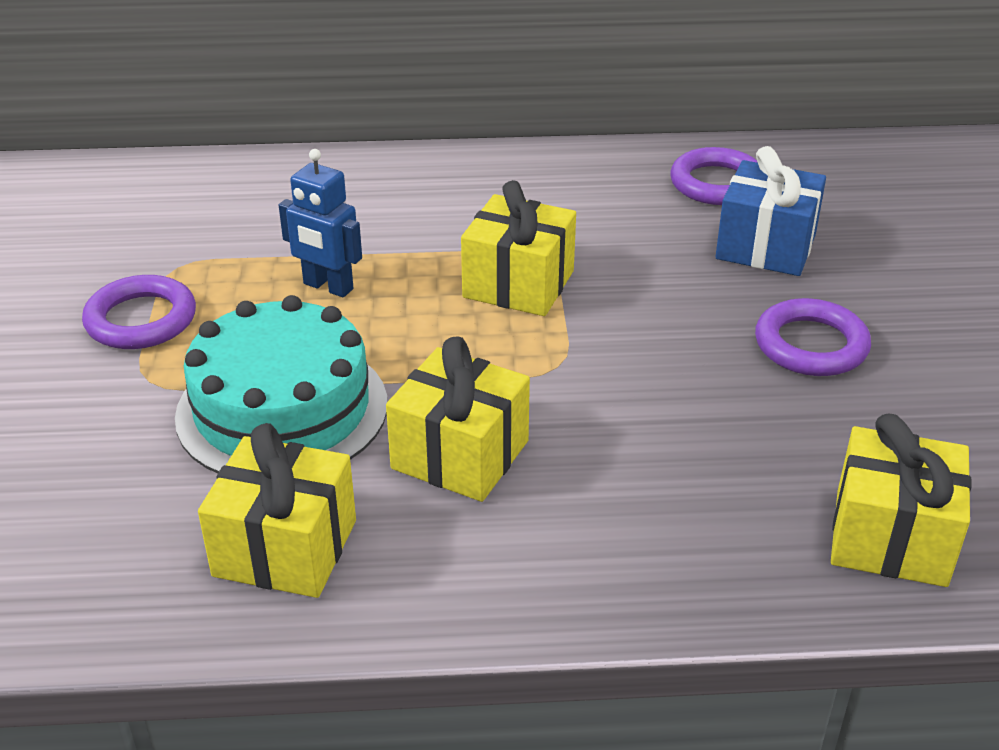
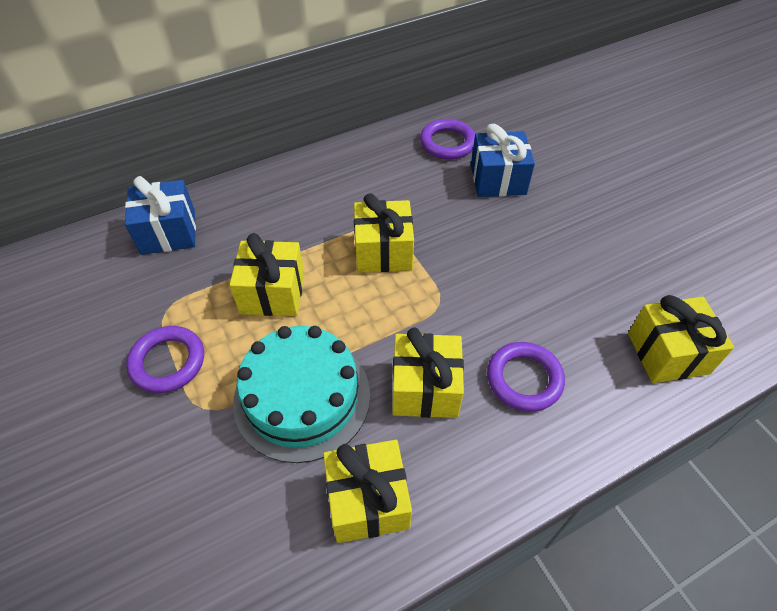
camera: 25 degrees left, 15 degrees up
blue robot [279,149,362,297] -> yellow gift [230,233,304,316]
purple ring [755,298,871,376] -> purple ring moved to [487,342,565,412]
none -> blue gift [125,176,196,255]

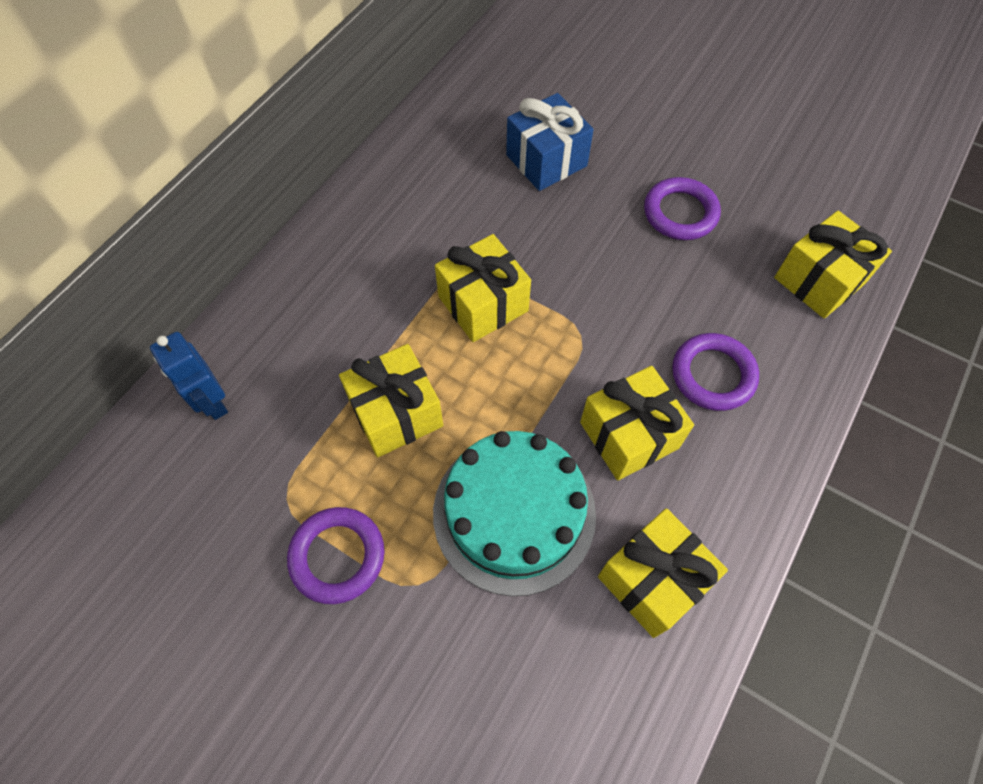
camera: 30 degrees left, 10 degrees up
blue gift [125,176,196,255] -> blue robot [150,332,228,420]
purple ring [420,119,475,159] -> purple ring moved to [644,177,721,240]

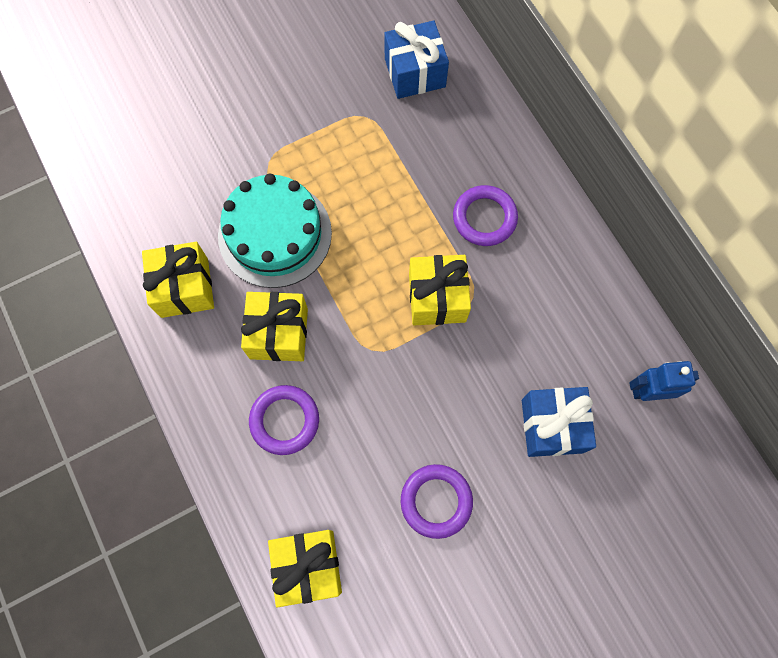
camera: 120 degrees right, 10 degrees up
blue robot [150,332,228,420] -> blue robot moved to [629,361,699,401]
purple ring [287,507,385,604] -> purple ring moved to [453,185,518,246]
yellow gift [339,344,443,457] -> none
none -> blue gift [384,21,449,99]

